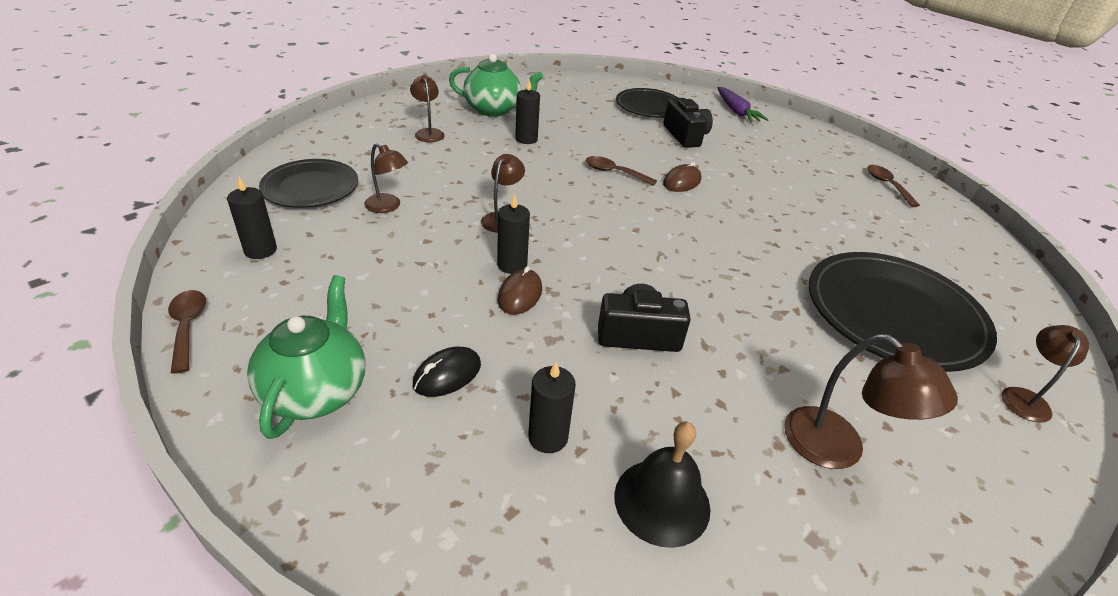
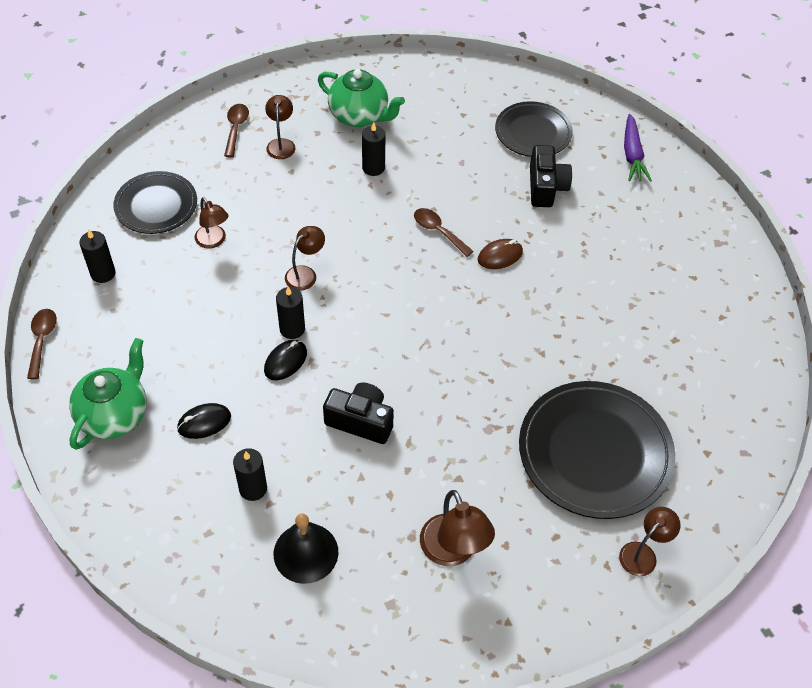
camera: 20 degrees right, 15 degrees up
brown mouse [497,266,542,315] -> black mouse [264,340,307,380]
brown spoon [868,165,920,207] -> brown spoon moved to [224,104,249,157]

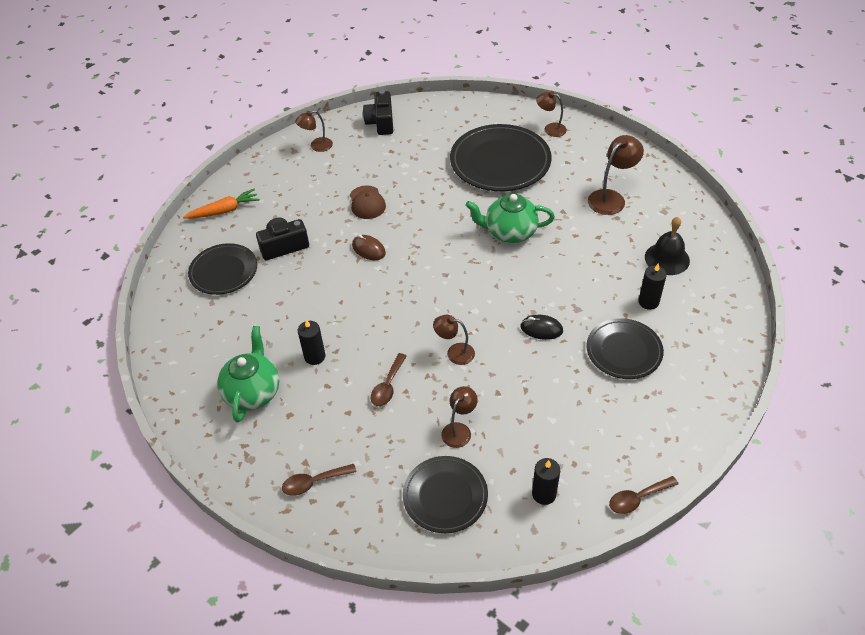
camera: 110 degrees left, 5 degrees down
green teapot [69,338,147,450] -> green teapot moved to [466,194,555,243]
black mouse [177,403,231,439] -> black plate [586,318,664,379]
brown lamp [265,95,296,159] -> brown lamp moved to [295,110,333,152]
black candle [276,287,305,339] -> none
black camera [323,382,394,444] -> black camera moved to [363,90,393,135]
brown spoon [414,208,474,257] -> brown spoon moved to [371,353,407,406]
purple carrot [624,114,652,182] -> orange carrot [183,189,260,219]
none -> brown cap [350,185,386,219]

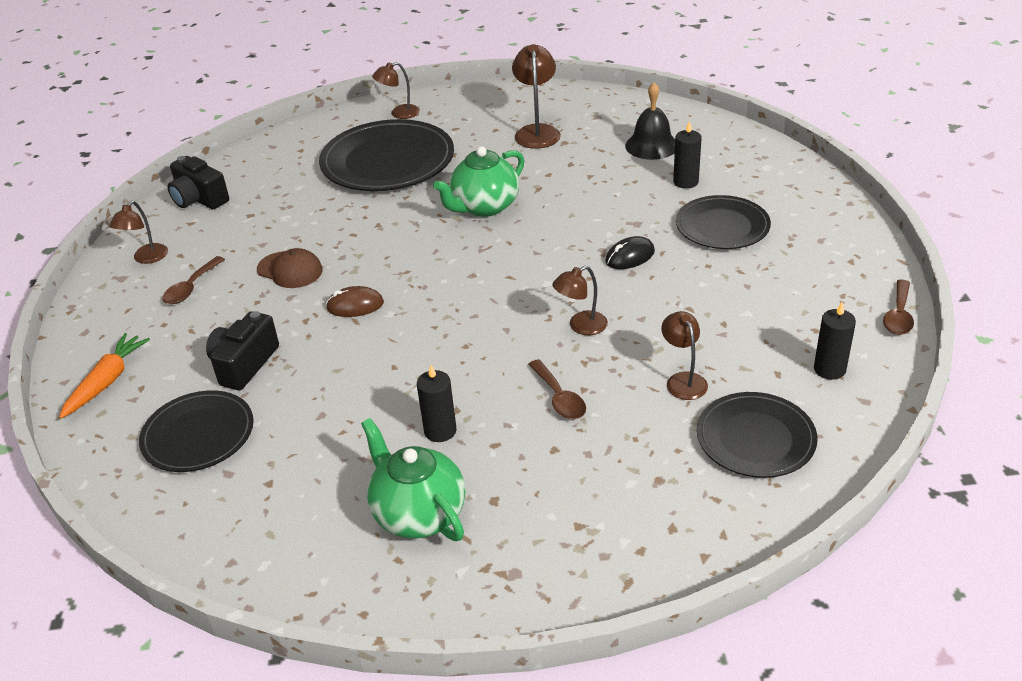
camera: 45 degrees left, 10 degrees down
brown spoon [282,464,357,496] -> brown spoon moved to [162,256,225,304]

